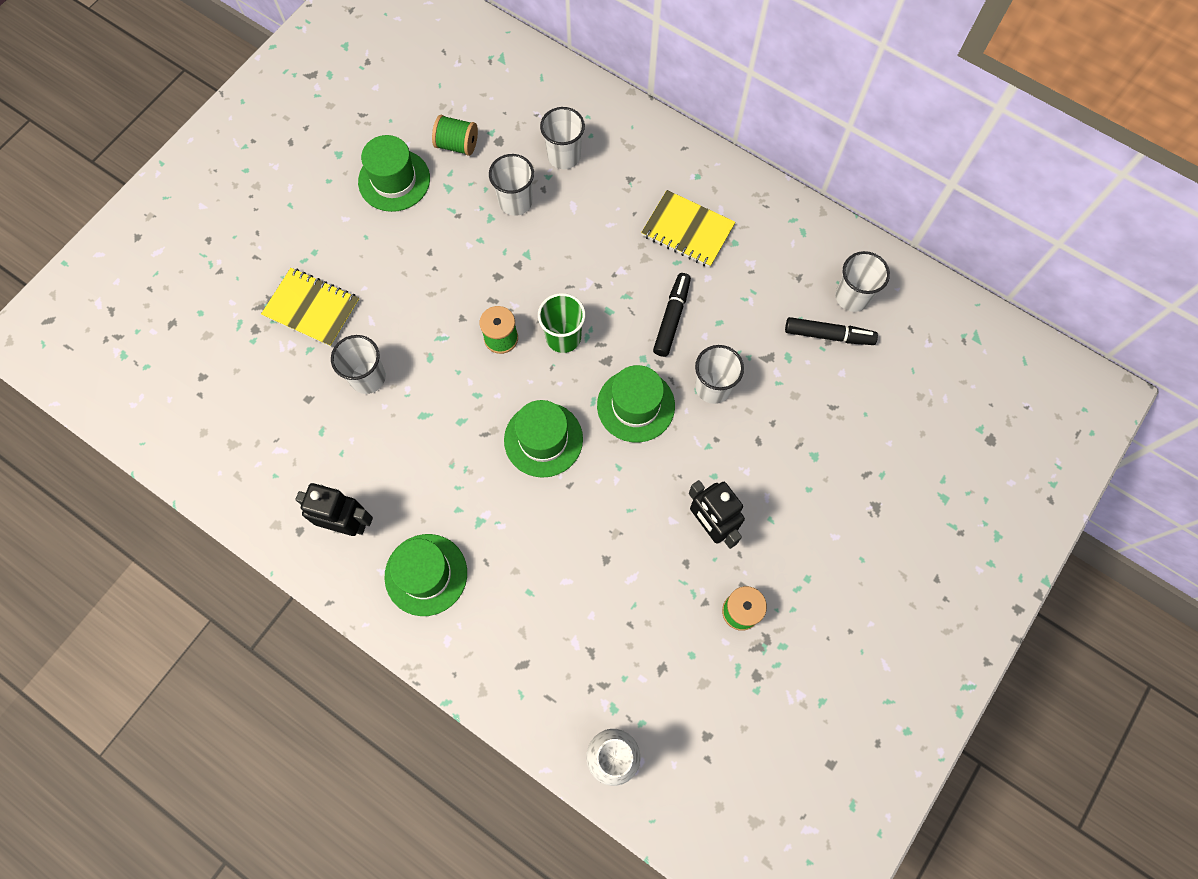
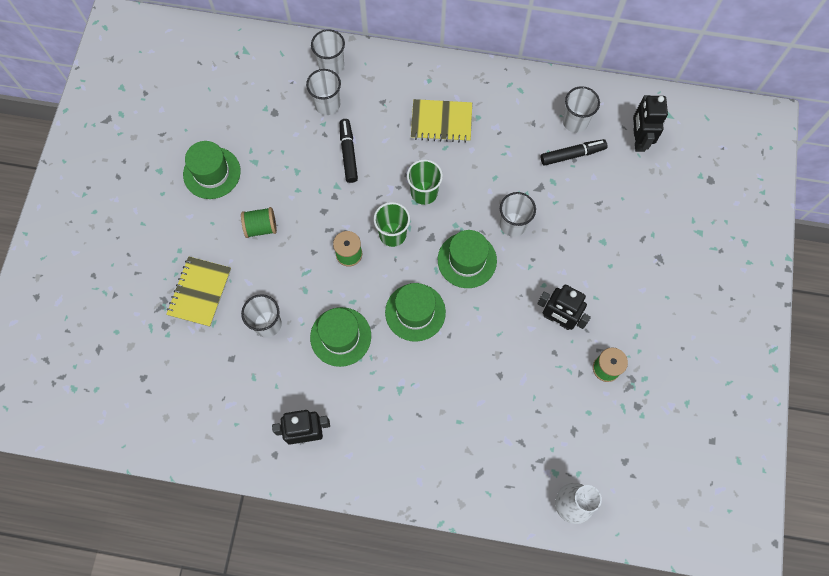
camera: 25 degrees left, 0 degrees up
yellow notebook [261,268,360,347] -> yellow notebook turned 75 degrees counterclockwise [166,256,231,327]
green hat [384,534,467,616] -> green hat moved to [310,307,371,367]
green spool [432,115,478,156] -> green spool moved to [241,207,277,238]
white cup [489,154,534,216] -> white cup moved to [311,29,345,75]
black marker [653,273,691,357] -> black marker moved to [340,119,358,183]
none -> green cup [407,159,443,205]
none -> black robot [633,95,668,152]

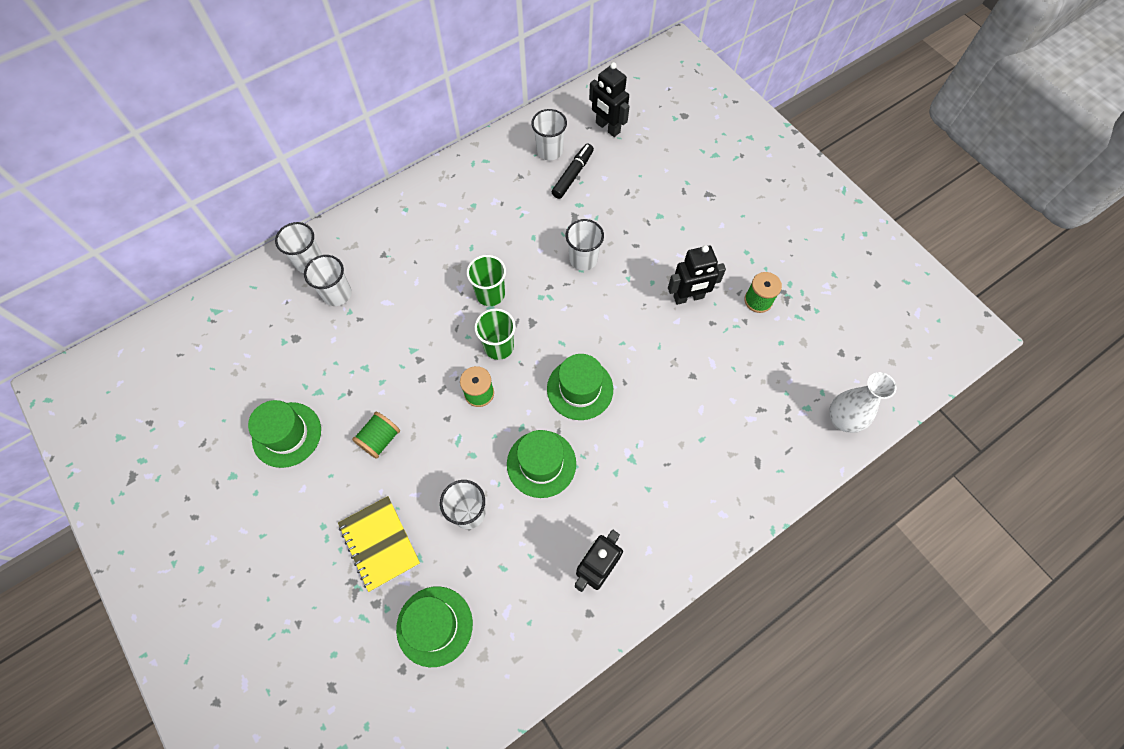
camera: 45 degrees left, 5 degrees down
black marker [340,119,358,183] -> none
yellow notebook [411,99,472,143] -> none
green hat [438,230,497,288] -> green hat moved to [396,586,473,667]

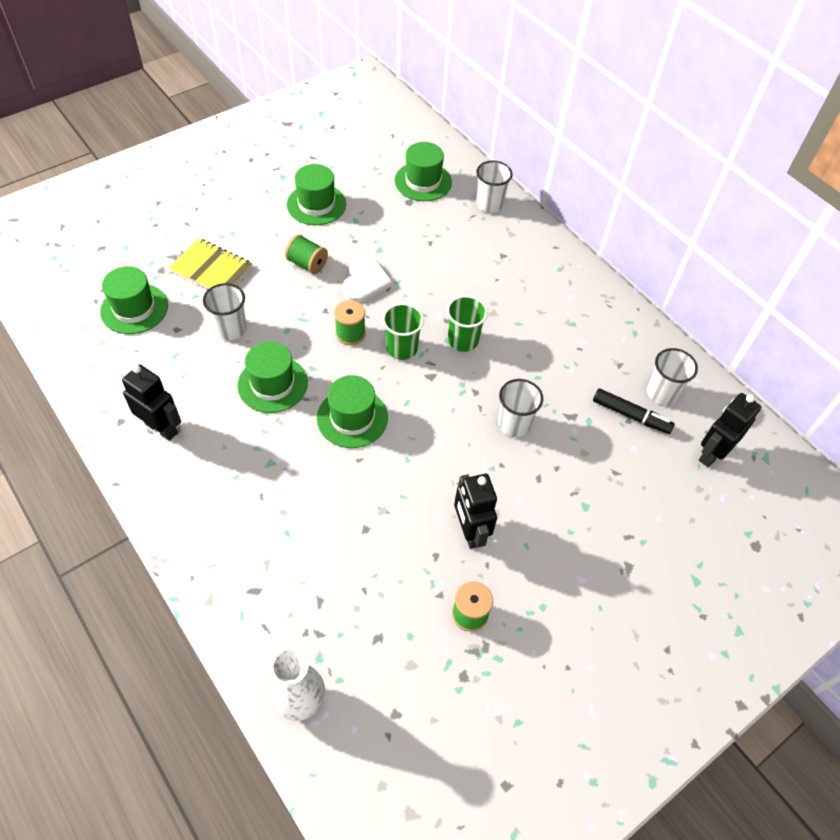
camera: 85 degrees right, 10 degrees down
white cup [304,255,352,306] -> none
yellow notebook [338,496,420,592] -> yellow notebook turned 60 degrees clockwise [169,238,252,289]
none -> white heart [342,255,393,303]
none -> green hat [395,142,452,201]

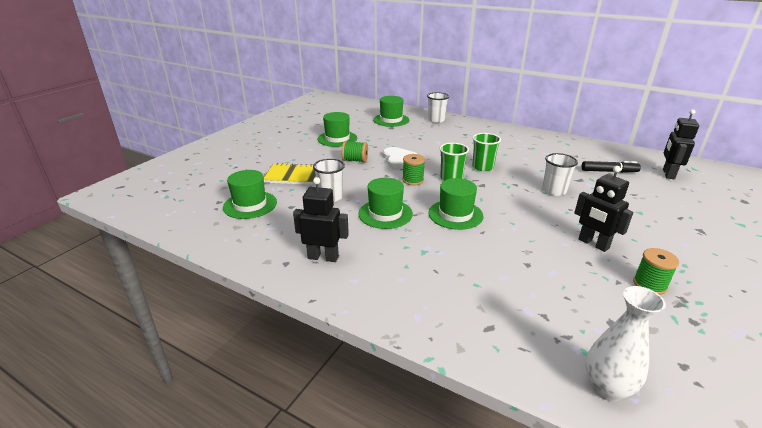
camera: 20 degrees left, 25 degrees down
white cup [647,348,698,405] -> none

